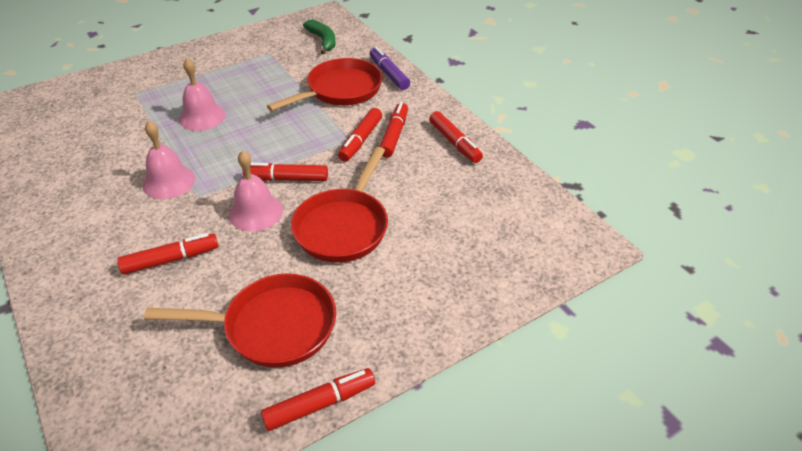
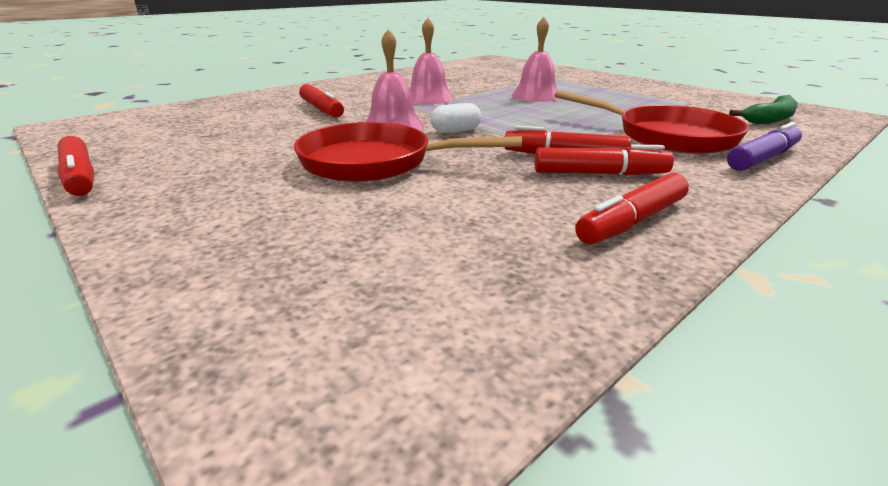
camera: 80 degrees right, 15 degrees down
red pan [144,273,336,368] -> none
red marker [243,163,328,181] -> white capsule [430,103,481,133]

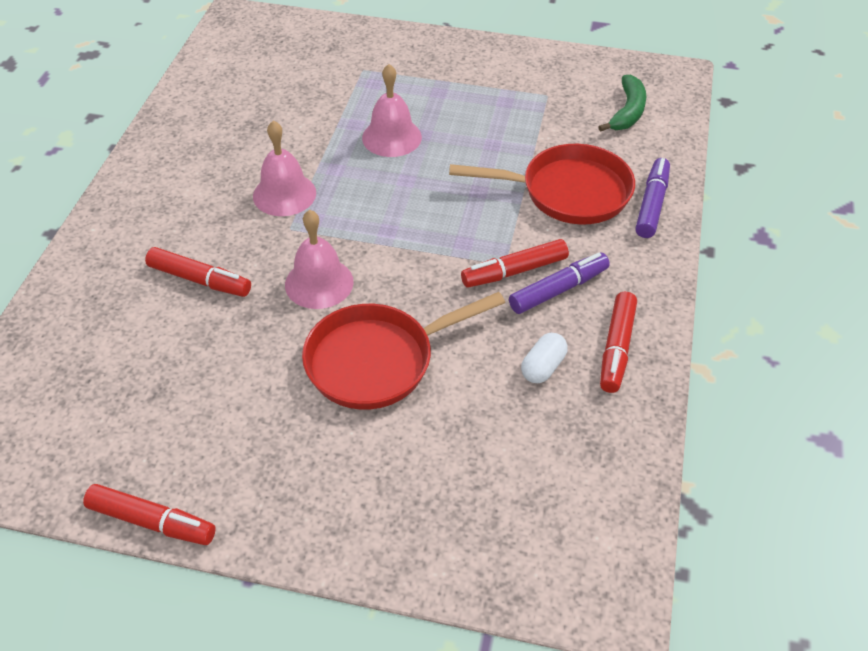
camera: 35 degrees left, 20 degrees up
white capsule [430,103,481,133] -> white capsule moved to [521,333,568,383]
red marker [535,145,674,175] -> purple marker [509,253,610,314]

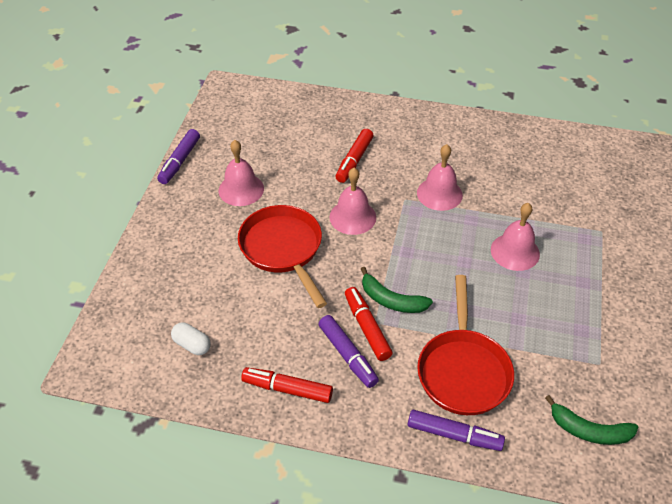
camera: 90 degrees right, 0 degrees up
red marker [83,484,216,545] -> purple marker [157,129,200,184]
white capsule [521,333,568,383] -> white capsule moved to [171,322,211,355]
none -> pink bell [219,140,264,206]
none -> green banana [361,267,433,313]

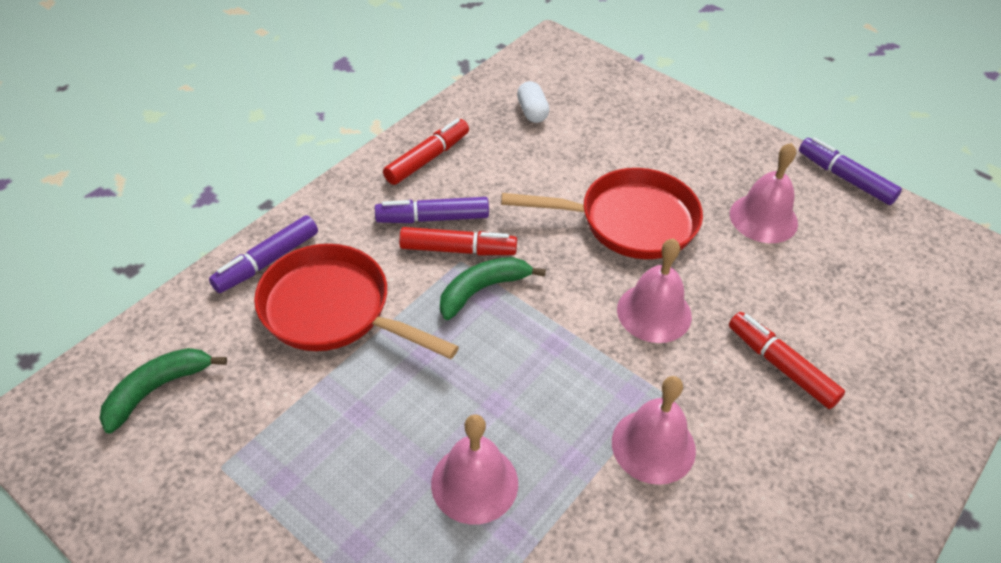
camera: 115 degrees right, 0 degrees up
white capsule [171,322,211,355] -> white capsule turned 75 degrees counterclockwise [517,81,550,123]

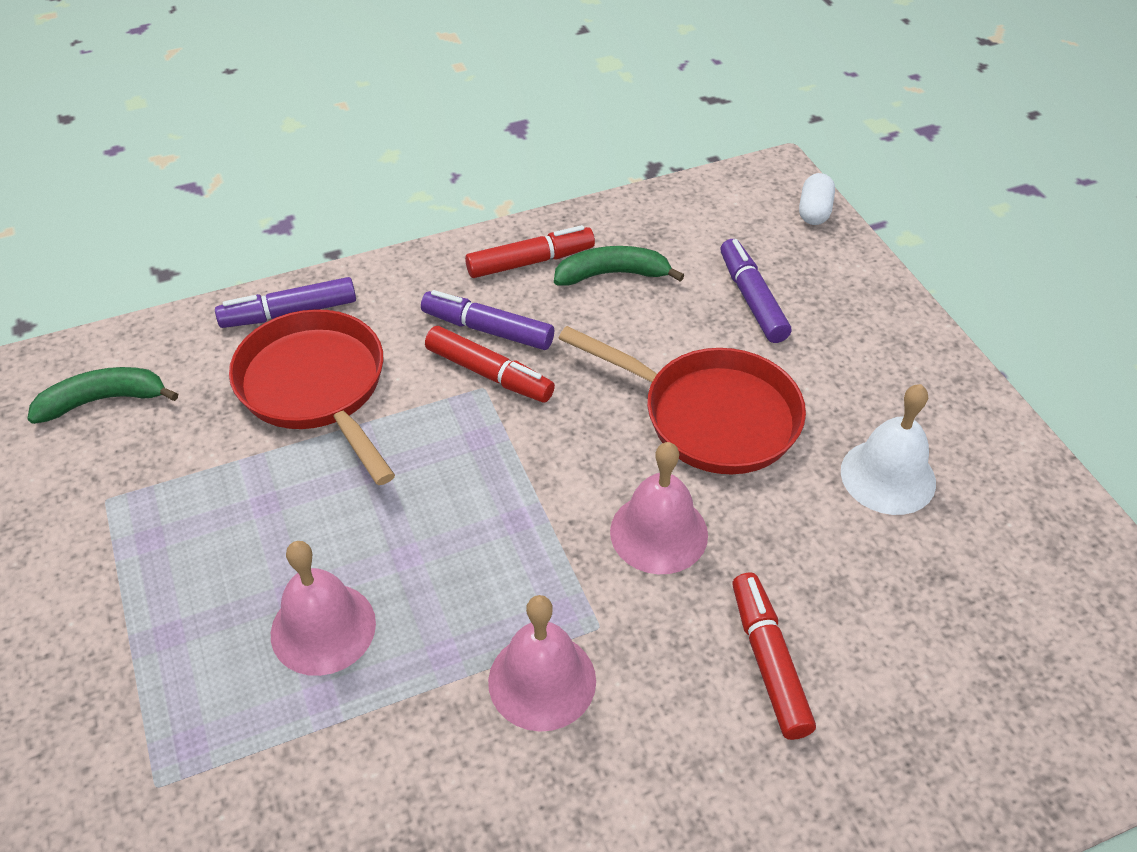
camera: 30 degrees right, 0 degrees up
green banana [440,257,546,320] -> green banana moved to [554,246,685,286]
white capsule [517,81,550,123] -> white capsule moved to [799,173,835,225]
pink bell [730,143,798,243] -> white bell [841,384,936,515]
purple marker [799,137,902,205] -> purple marker moved to [721,239,791,343]

